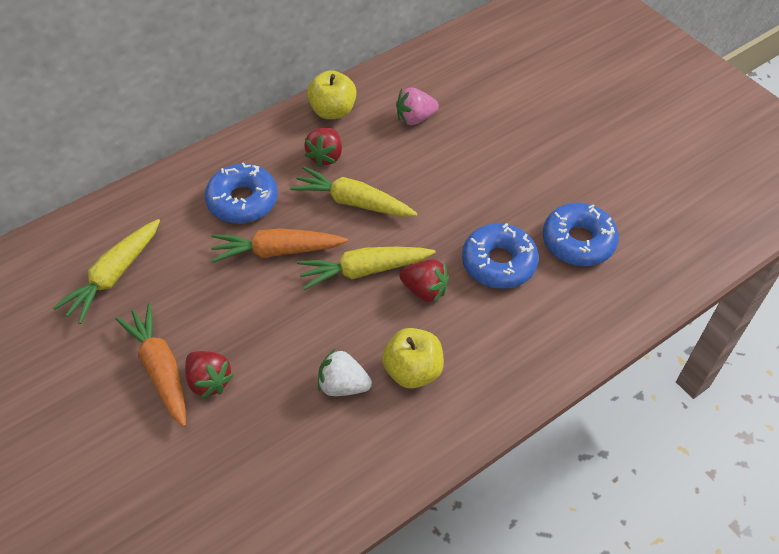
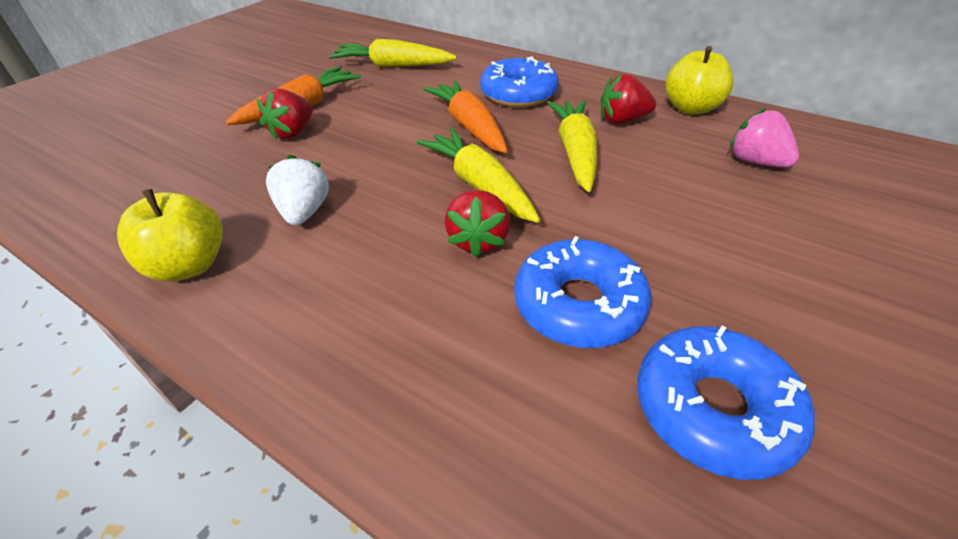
camera: 70 degrees right, 10 degrees down
yellow apple [382,328,444,389] -> yellow apple moved to [117,189,223,281]

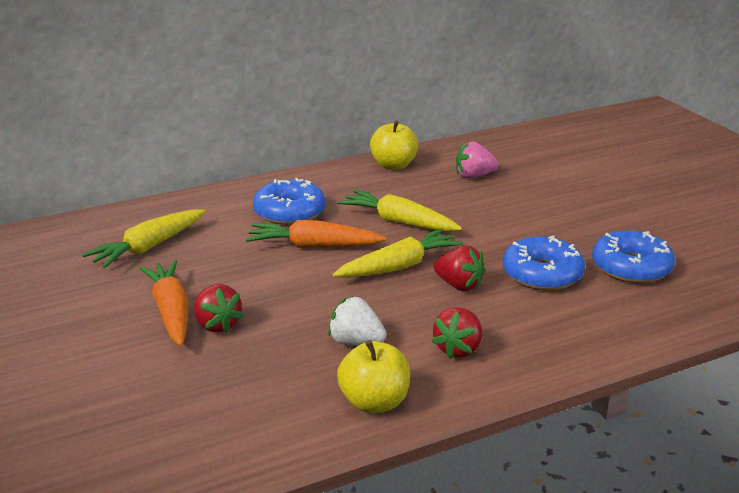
camera: 60 degrees left, 15 degrees down
yellow carrot [416,128,540,223] -> yellow carrot turned 150 degrees clockwise [333,229,463,278]
red strawberry [601,74,656,124] -> red strawberry moved to [431,307,482,359]

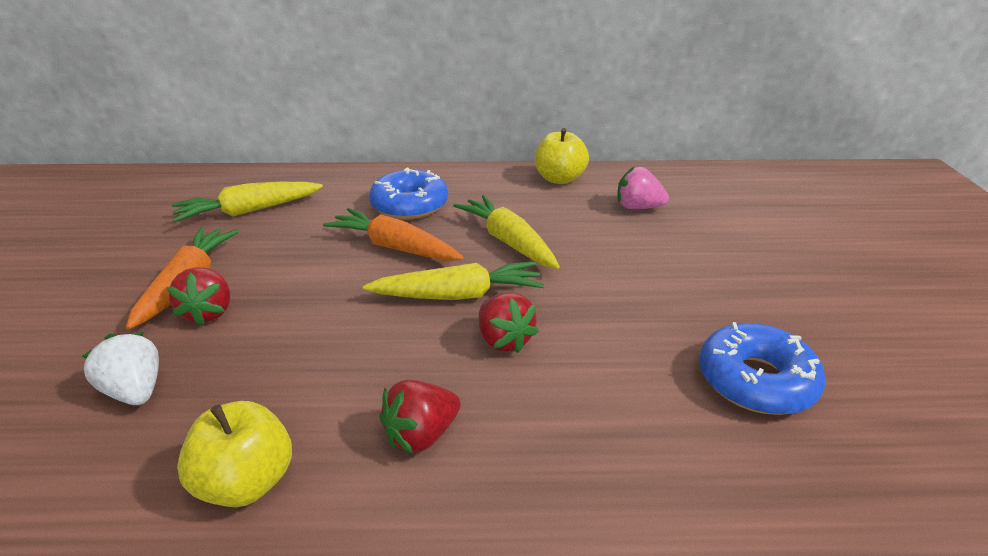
camera: 25 degrees right, 5 degrees up
white strawberry [328,296,387,345] -> white strawberry moved to [81,332,159,405]
blue donut [503,236,585,290] -> none

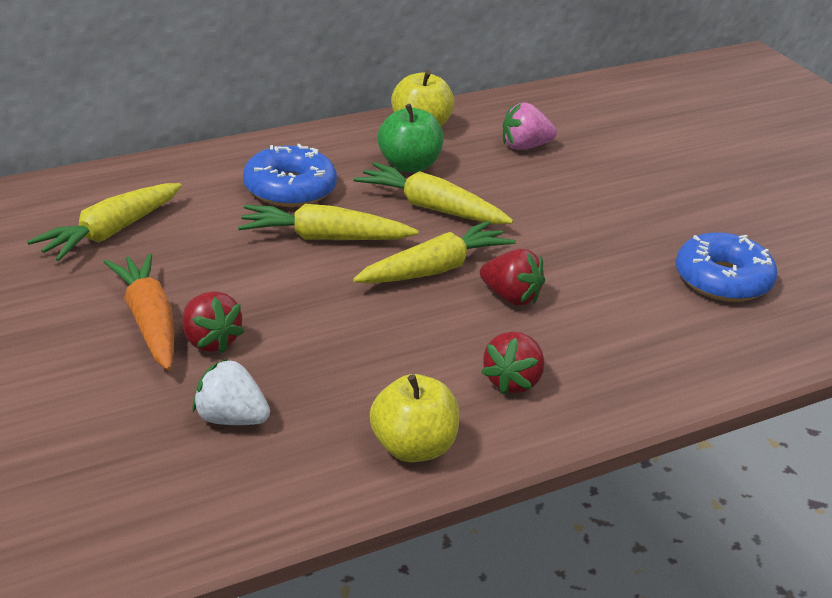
camera: 30 degrees left, 0 degrees up
orange carrot [323,208,464,261] -> yellow carrot [238,204,418,240]
none -> green apple [378,104,444,172]

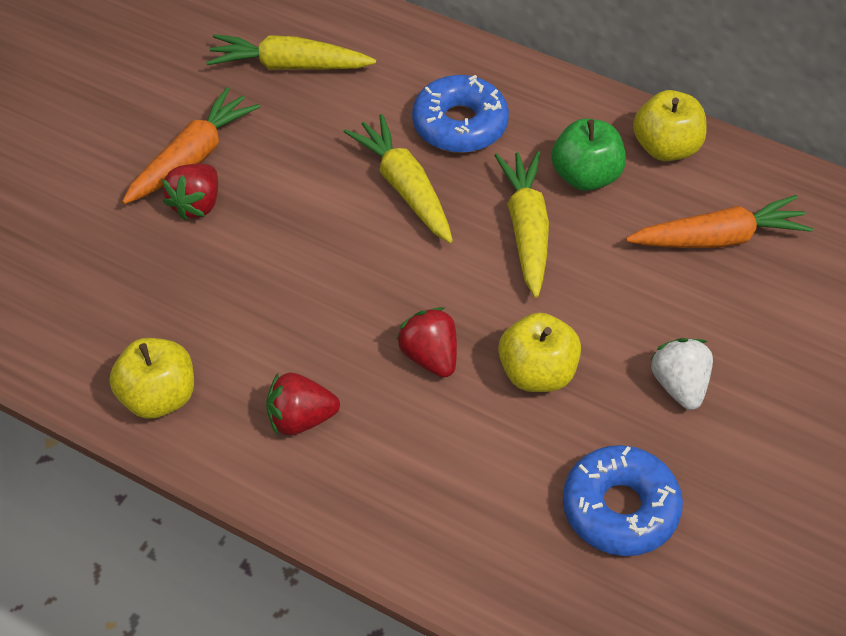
camera: 60 degrees right, 20 degrees up
white strawberry [192,359,270,425] -> white strawberry moved to [651,338,713,410]
yellow carrot [353,221,516,284] -> none
red strawberry [480,249,545,306] -> red strawberry turned 150 degrees clockwise [397,307,457,378]
pink strawberry [503,103,557,150] -> orange carrot [626,195,813,248]
none -> yellow apple [498,313,581,392]

